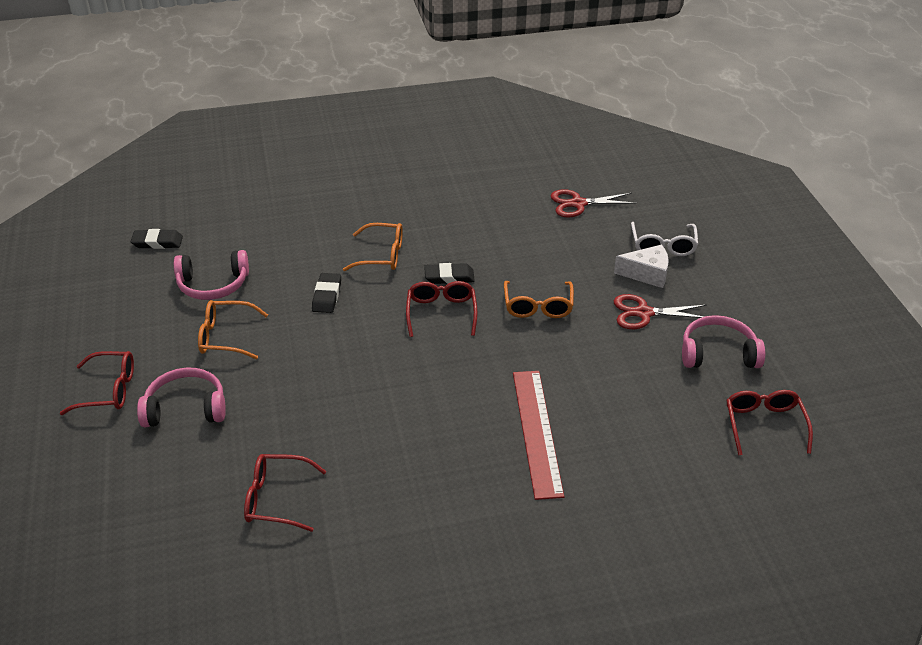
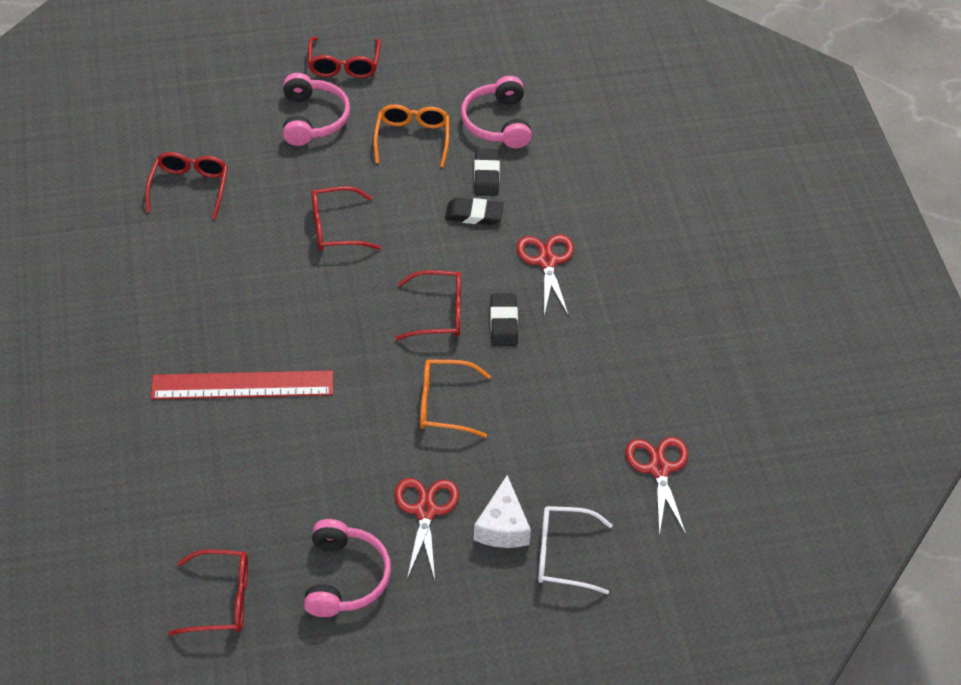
camera: 90 degrees right, 10 degrees up
black eraser [131,229,183,249] -> black eraser moved to [474,148,500,196]
orange glasses [343,223,403,271] -> red scissors [517,234,574,316]
none -> red glasses [311,186,381,251]

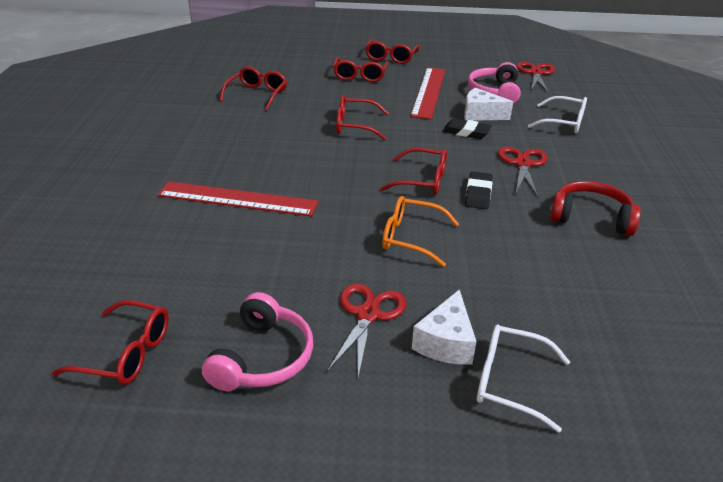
camera: 15 degrees right, 15 degrees down
pink headphones [283,73,350,146] -> red glasses [333,58,388,82]
orange glasses [374,104,449,168] -> red ruler [410,67,445,119]
black eraser [474,148,500,196] -> white cheese [464,87,513,121]
red scissors [625,437,688,536] -> red scissors moved to [517,62,555,93]
none -> white glasses [528,96,587,133]
none -> red headphones [550,181,641,236]

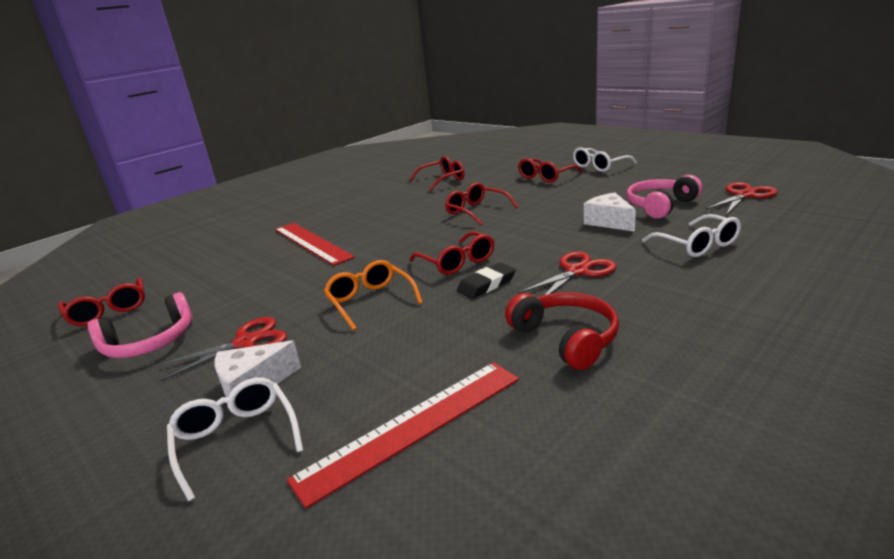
camera: 45 degrees right, 10 degrees down
red glasses [365,40,419,64] -> white glasses [573,147,637,172]
red ruler [410,67,445,119] -> red ruler moved to [287,362,519,509]
black eraser [443,118,492,139] -> none

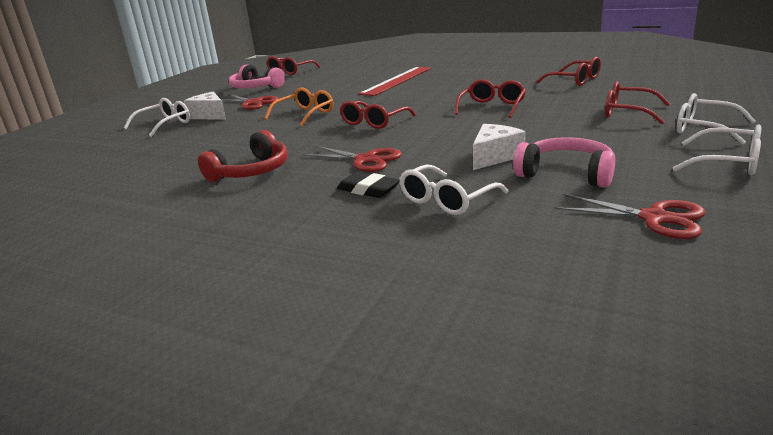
camera: 70 degrees right, 0 degrees up
red ruler [287,362,519,509] -> none
black eraser [457,262,516,299] -> black eraser moved to [337,172,400,198]
none -> white glasses [673,125,762,175]

